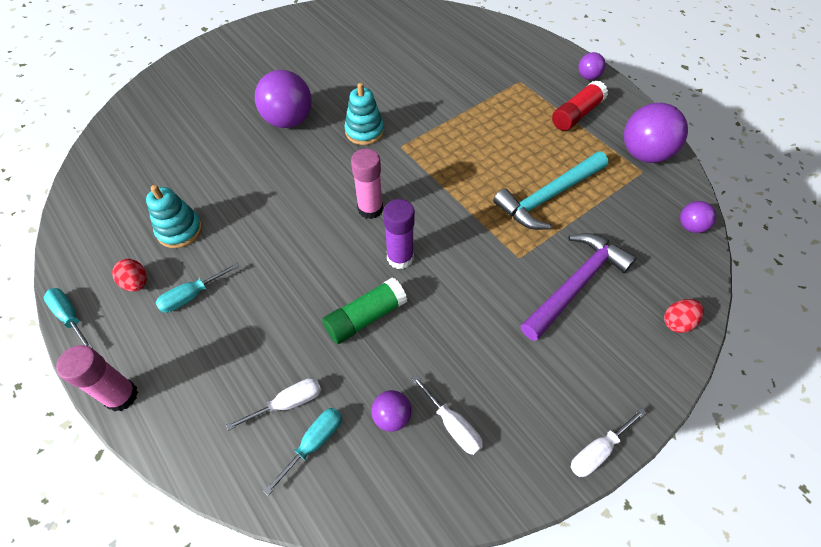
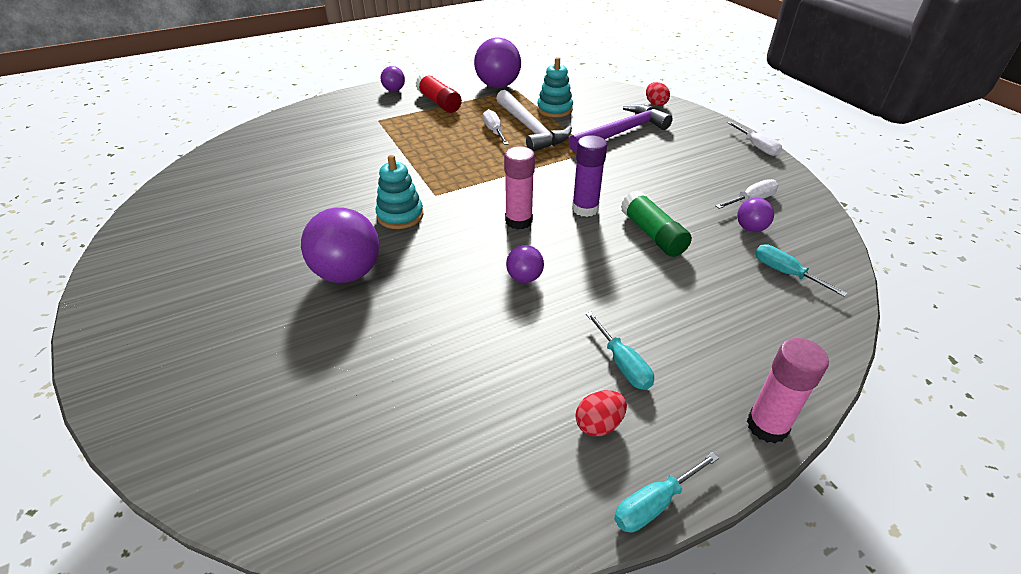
camera: 80 degrees left, 15 degrees down
turquoise stacking toy [146,185,202,248] -> turquoise stacking toy moved to [537,57,573,117]
white screwdriver [226,378,322,431] -> white screwdriver moved to [483,109,509,145]
turquoise hammer [493,151,608,230] -> white hammer [496,90,572,152]
purple hammer [520,233,637,341] -> purple hammer turned 90 degrees clockwise [568,104,673,152]
purple ball [680,201,716,233] -> purple ball moved to [506,245,544,283]

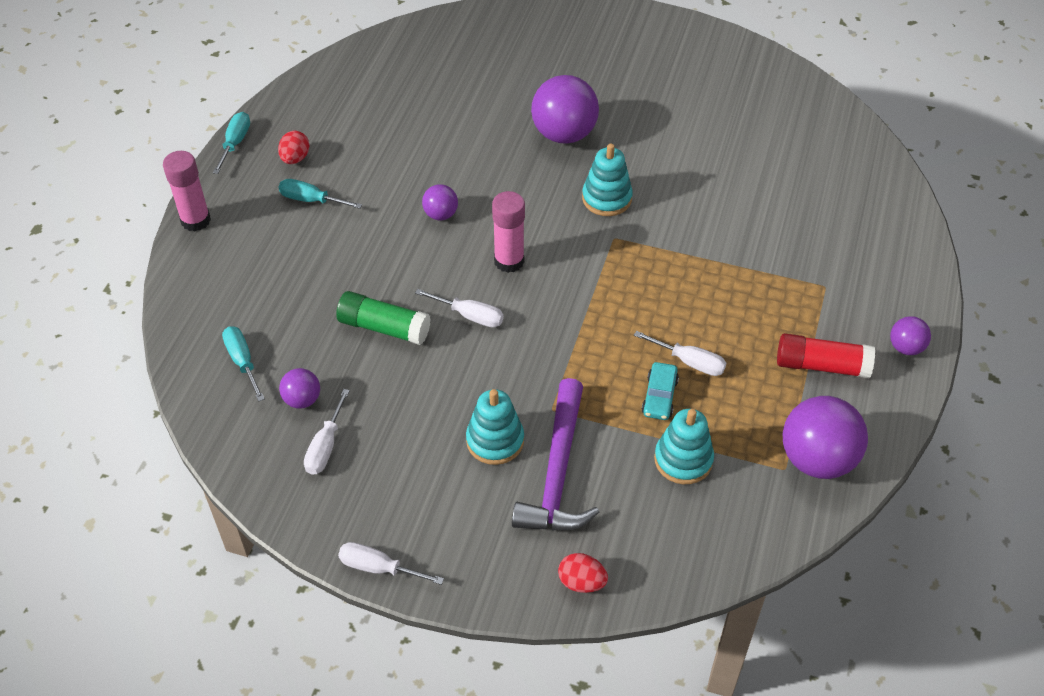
camera: 135 degrees right, 10 degrees up
white hammer [496,90,572,152] -> turquoise car [642,362,679,420]
purple glue stick [572,135,607,217] -> white screwdriver [415,289,504,327]
turquoise screwdriver [755,244,848,297] -> turquoise screwdriver turned 120 degrees counterclockwise [222,326,265,402]
none -> turquoise stacking toy [466,389,524,465]

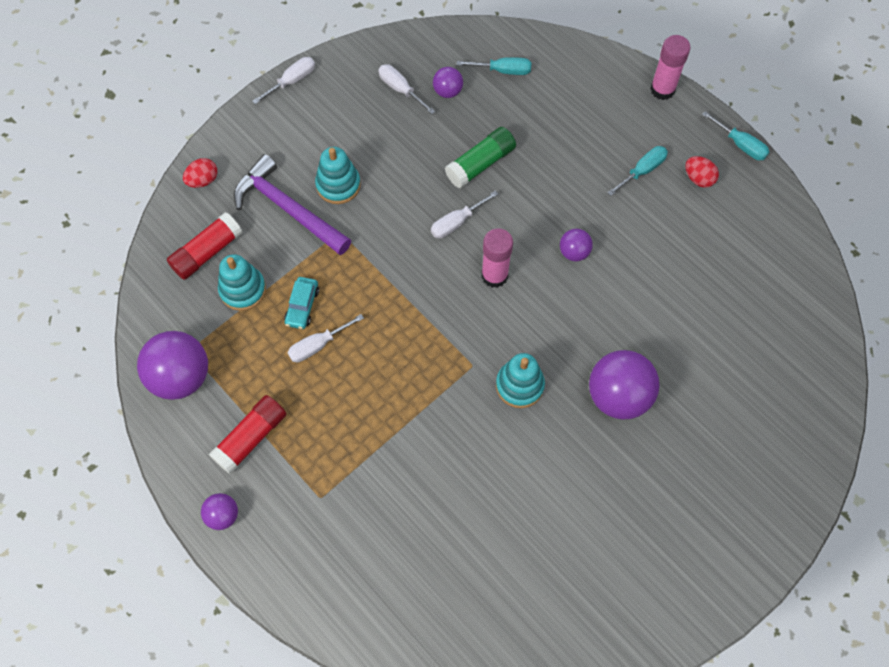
camera: 120 degrees right, 15 degrees up
turquoise car [642,362,679,420] -> turquoise car turned 120 degrees counterclockwise [284,277,319,329]
none -> red glue stick [167,212,243,280]

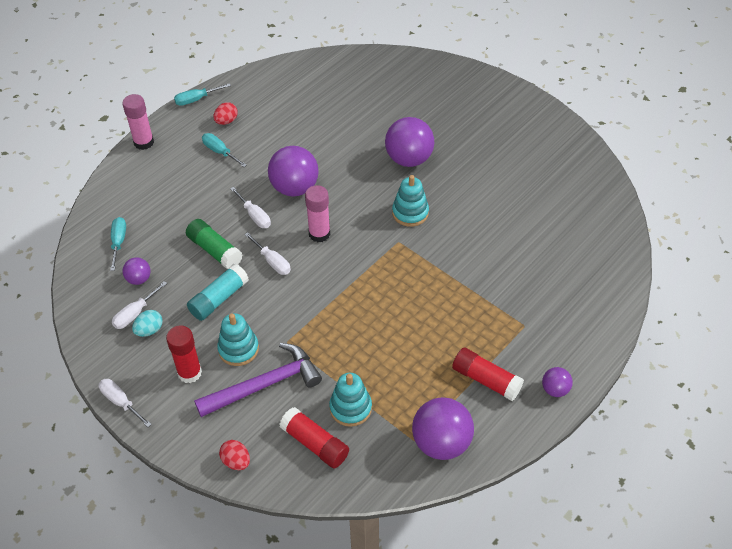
camera: 95 degrees left, 15 degrees down
purple hammer [234,154,351,255] -> purple hammer turned 150 degrees counterclockwise [194,343,322,417]
turquoise car [284,277,319,329] -> none
white screwdriver [288,314,364,362] -> white screwdriver moved to [230,187,271,228]
purple ball [560,229,593,261] -> purple ball [268,146,319,197], size x1.97
turquoise screwdriver [702,111,769,160] -> turquoise screwdriver turned 150 degrees counterclockwise [174,83,231,106]
none -> turquoise egg [132,310,163,337]
none -> red glue stick [166,325,202,383]
none -> turquoise glue stick [187,264,249,321]

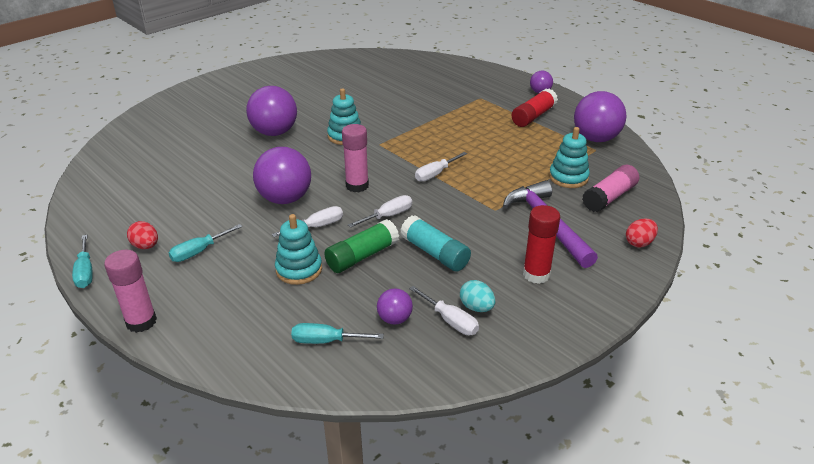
camera: 85 degrees left, 15 degrees down
white screwdriver [99,379,152,427] -> white screwdriver moved to [415,152,467,182]
turquoise stacking toy [217,313,259,366] -> turquoise stacking toy moved to [275,214,322,285]
red glue stick [279,407,349,468] -> pink glue stick [582,165,639,212]

